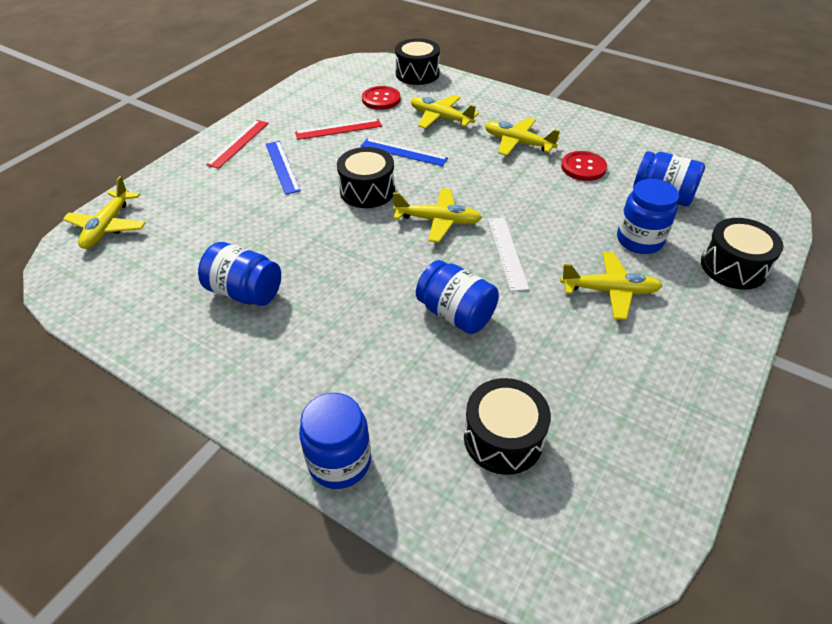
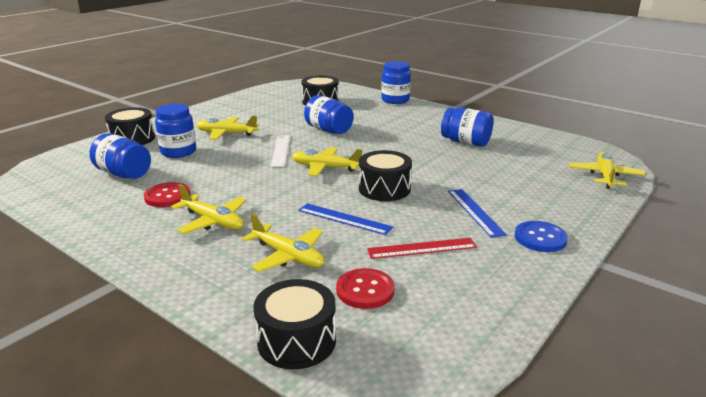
camera: 175 degrees left, 20 degrees down
red ruler [206,120,269,169] -> blue button [515,221,568,252]

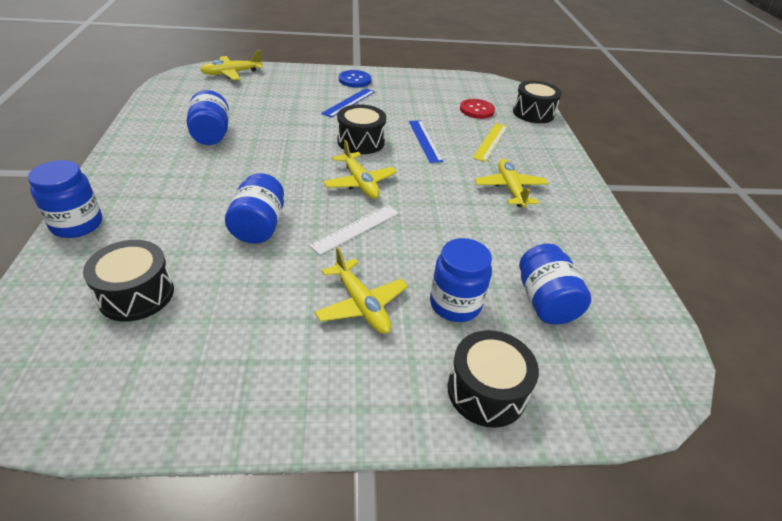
camera: 135 degrees left, 15 degrees up
red button [144,182,190,207] -> none
yellow plane [242,214,325,272] -> yellow ruler [473,123,508,162]
red ruler [367,238,477,259] -> none

